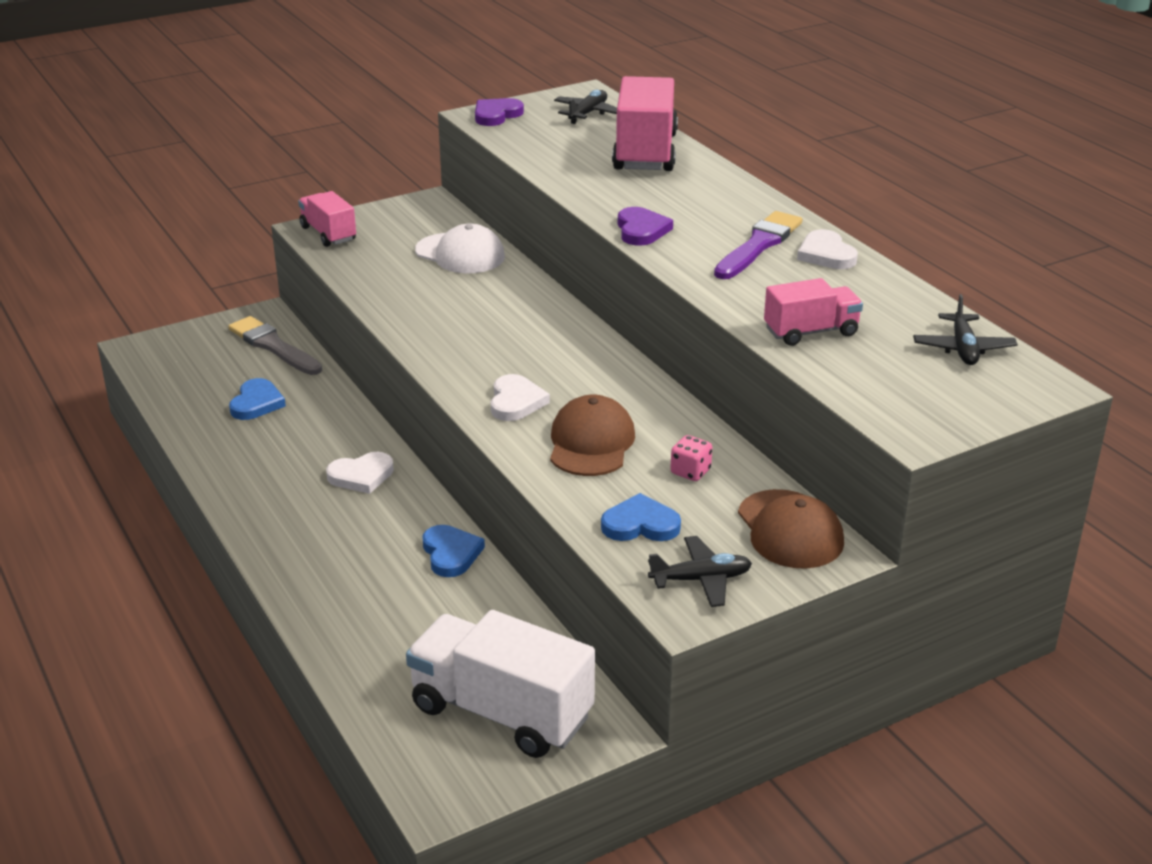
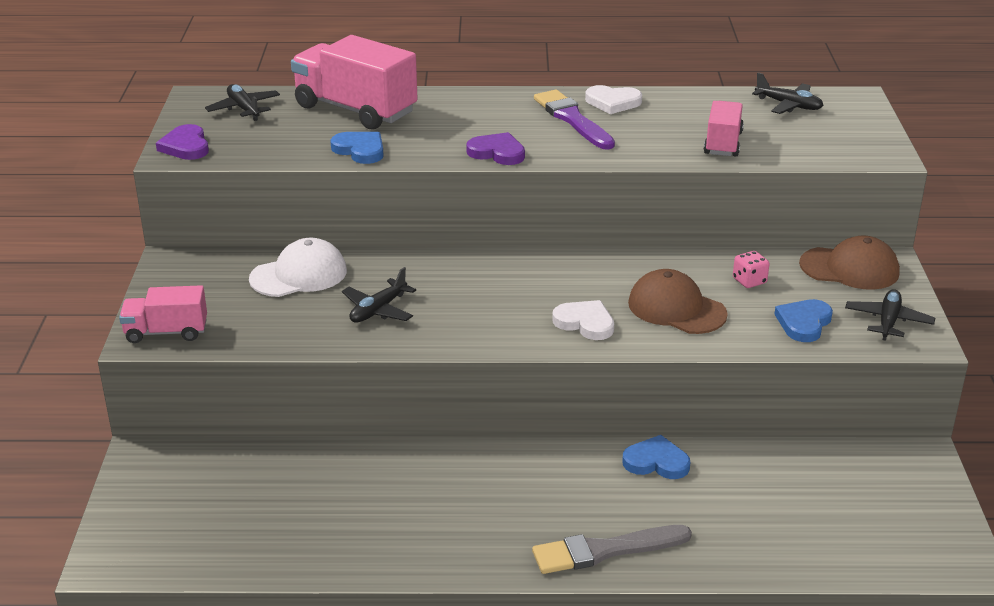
camera: 60 degrees left, 0 degrees up
grey brush [228,316,322,375] -> grey brush moved to [532,525,692,574]
blue heart [229,378,286,420] -> blue heart moved to [330,132,384,164]
white heart [326,452,394,494] -> none
white truck [406,610,595,758] -> none
none -> black plane [342,267,416,323]

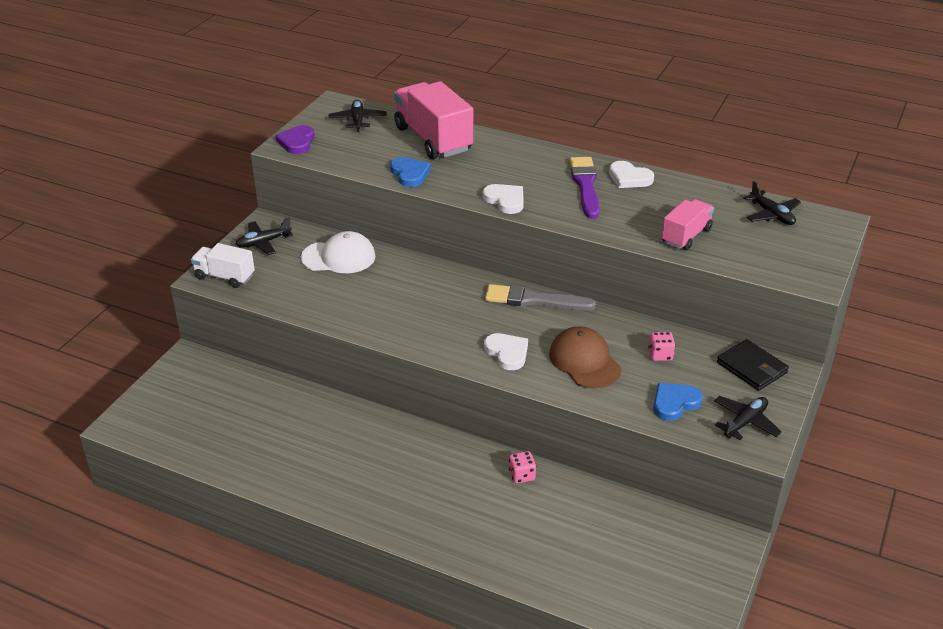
camera: 25 degrees right, 5 degrees up
pink truck [119,285,207,343] -> white truck [191,243,255,288]
black plane [342,267,416,323] -> black plane moved to [236,217,293,255]
purple heart [466,132,525,165] -> white heart [483,184,524,214]
grey brush [532,525,692,574] -> grey brush moved to [485,284,596,310]
blue heart [622,435,691,479] -> pink dice [509,451,536,483]
brown cap [799,236,900,290] -> black wallet [717,339,789,391]

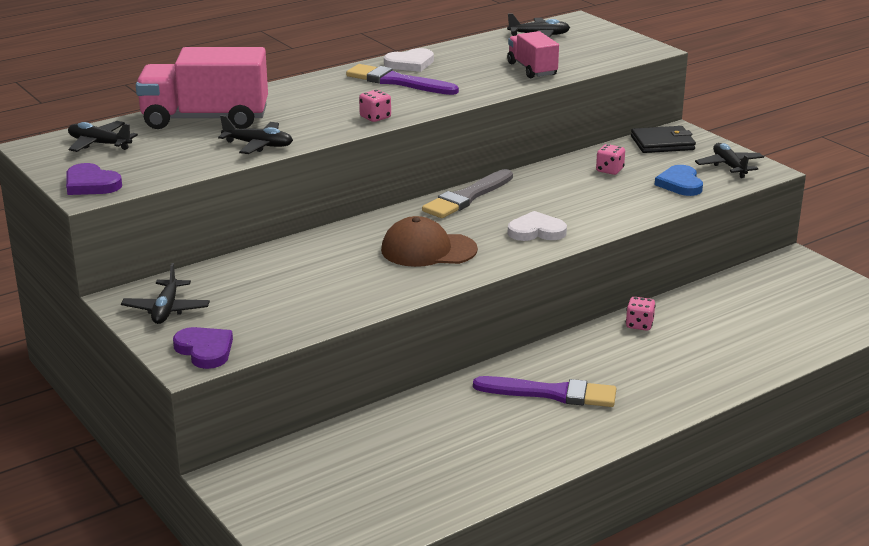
camera: 60 degrees left, 10 degrees down
white truck [191,243,255,288] -> purple heart [173,327,233,369]
white cap [301,231,376,273] -> none
blue heart [390,157,431,187] -> black plane [218,115,293,154]
white heart [483,184,524,214] -> pink dice [359,90,391,122]
brown cap [549,326,621,389] -> brown cap moved to [381,216,478,267]
none -> purple brush [473,376,616,407]

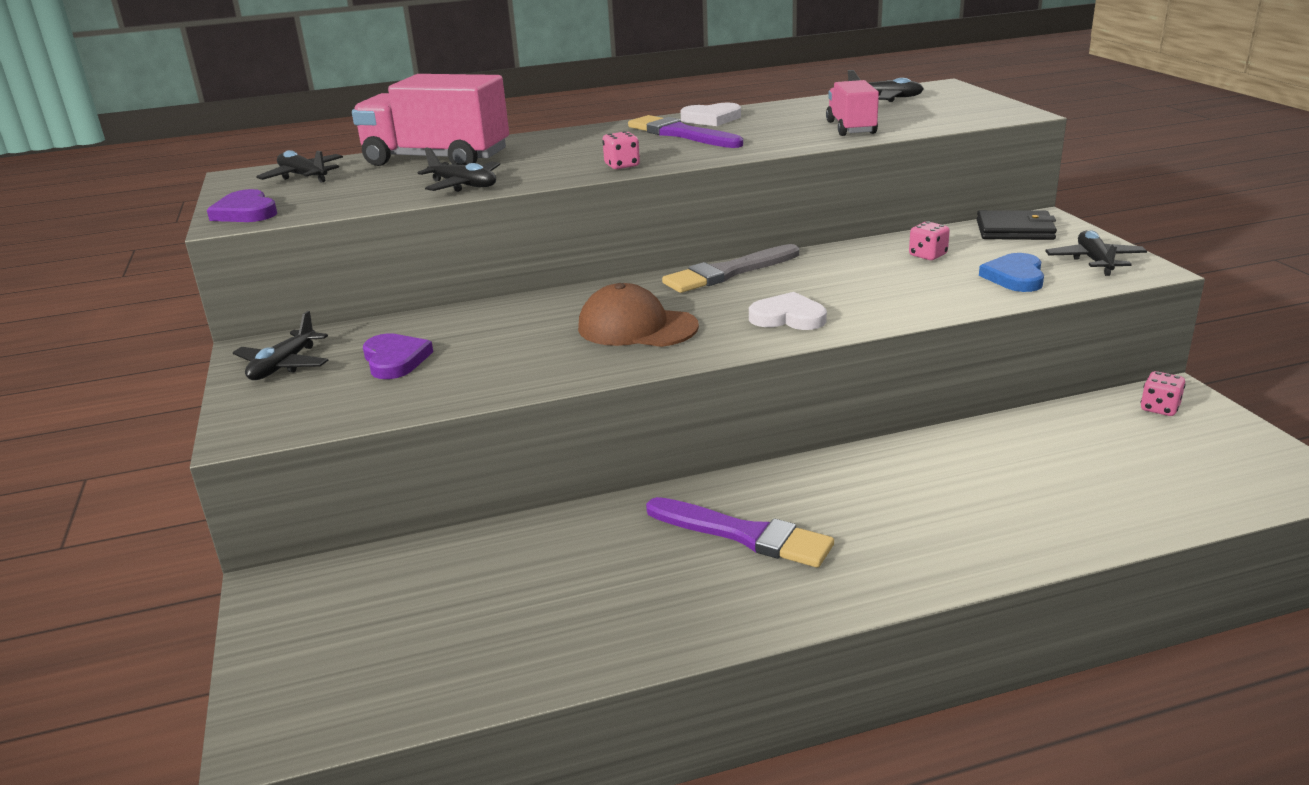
camera: 20 degrees right, 0 degrees up
purple heart [173,327,233,369] -> purple heart moved to [363,333,433,379]
pink dice [626,297,656,331] -> pink dice moved to [1141,371,1186,416]

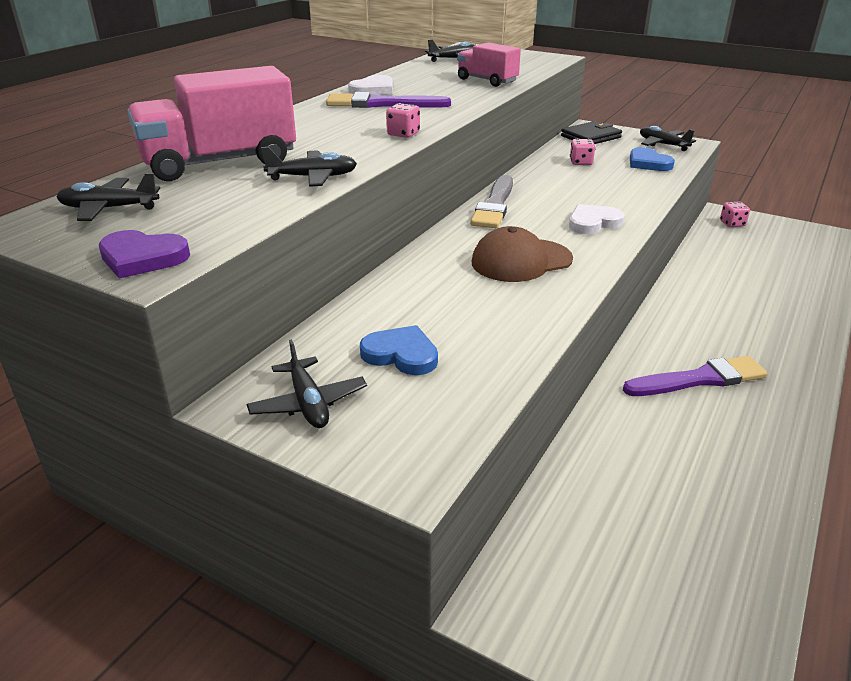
camera: 45 degrees left, 5 degrees up
purple heart [363,333,433,379] -> blue heart [360,325,438,375]

